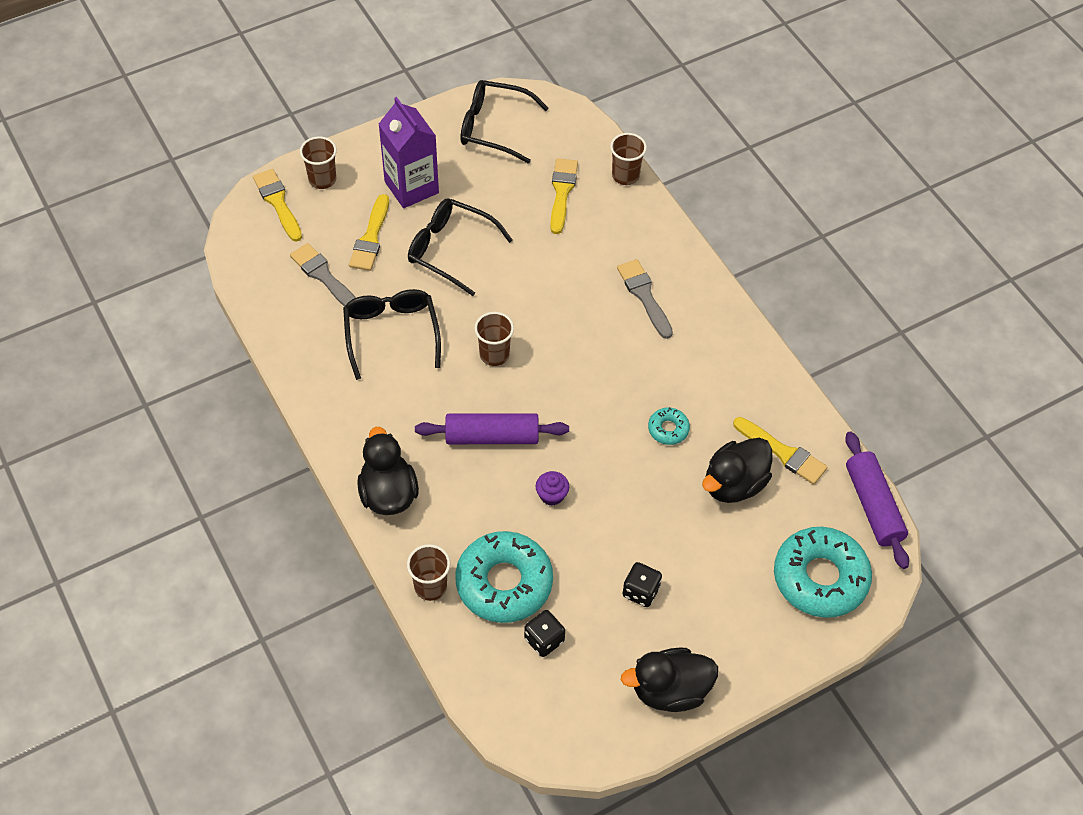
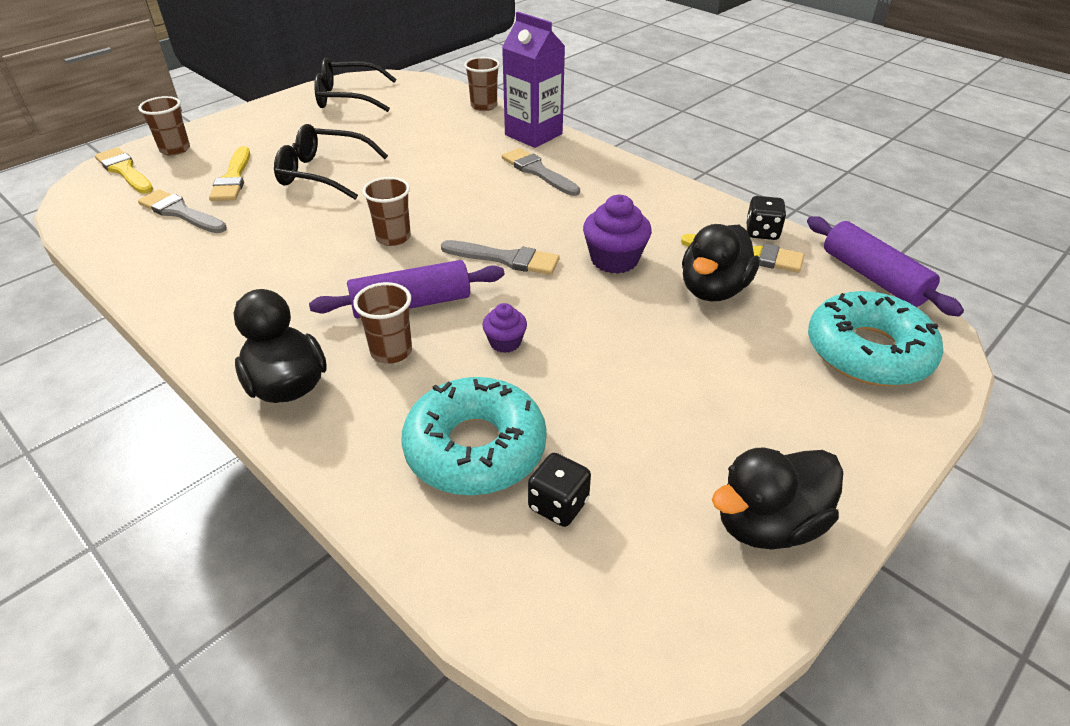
camera: 15 degrees left, 15 degrees down
black glasses [343,289,441,380] -> none
purple carton [379,97,439,208] -> purple carton moved to [502,12,565,148]
brown cup [407,544,450,601] -> brown cup moved to [353,282,412,364]
yellow brush [550,158,578,234] -> none
black dice [622,562,662,607] -> black dice moved to [746,196,786,240]
turquoise donut [648,407,690,445] -> purple cupcake [583,195,652,274]
none -> grey brush [441,240,560,275]

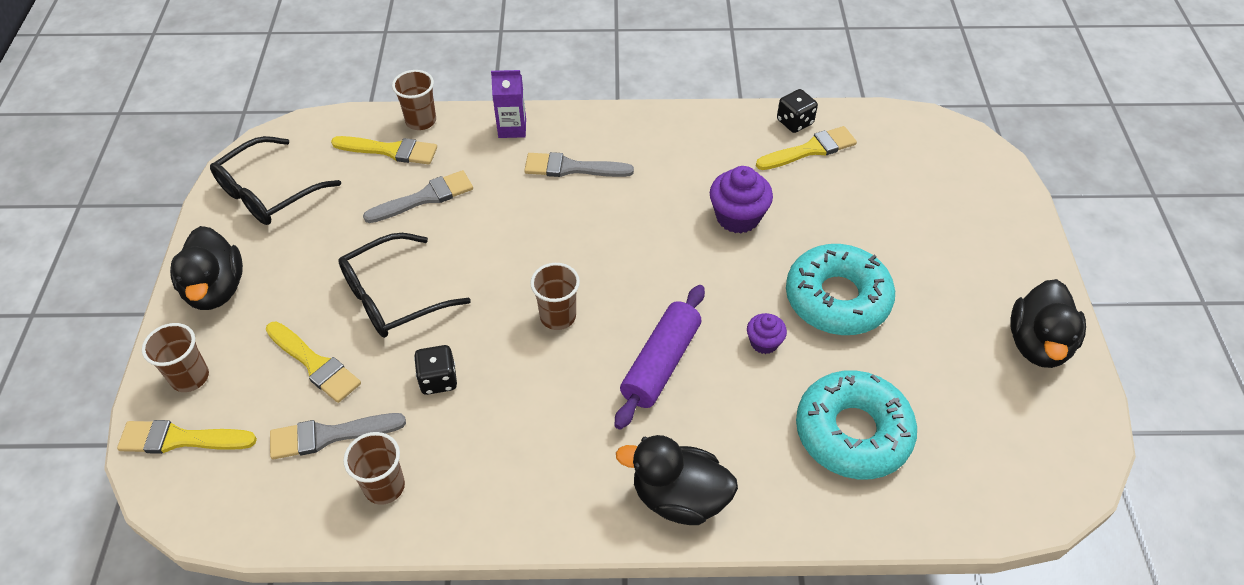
camera: 45 degrees left, 10 degrees up
brown cup [353,282,412,364] -> brown cup moved to [343,432,405,505]
grey brush [441,240,560,275] -> grey brush moved to [363,170,473,223]
purple carton [502,12,565,148] -> purple carton [491,70,526,138], size x0.60
black dice [528,453,591,527] -> black dice moved to [414,345,457,395]
black duck [682,224,760,301] -> black duck moved to [170,226,243,310]
purple rolling pin [807,216,964,317] -> none
turquoise donut [808,291,943,386] -> turquoise donut moved to [786,244,895,335]
none -> yellow brush [331,136,437,165]

